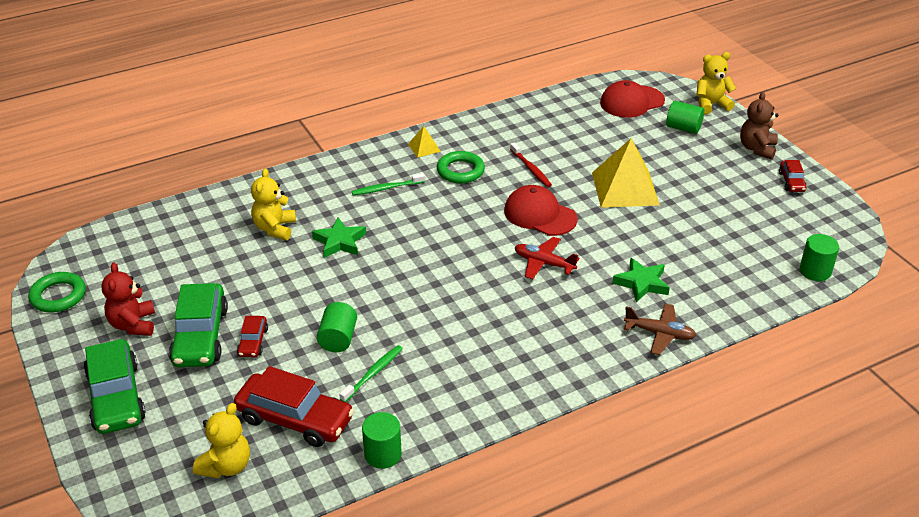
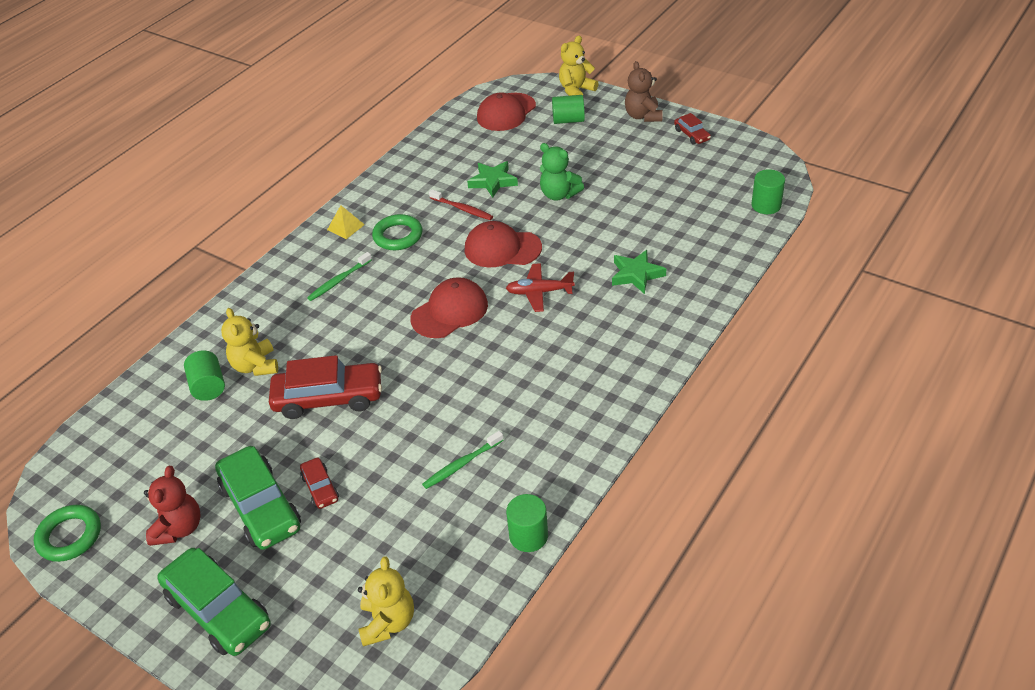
camera: 25 degrees left, 5 degrees up
red teddy bear [101,262,155,336] -> red teddy bear turned 135 degrees counterclockwise [144,466,201,546]
red car [234,366,354,447] -> red car moved to [269,355,382,419]
green star [312,218,366,258] -> green star moved to [467,161,518,198]
green cylinder [317,302,357,353] -> green cylinder moved to [184,350,225,401]
green toothbrush [339,345,403,402] -> green toothbrush turned 135 degrees counterclockwise [422,431,503,489]
yellow pyramid [592,138,660,208] -> green teddy bear [540,143,584,200]
brown plane [624,304,696,355] -> none
none -> red cap [410,277,488,338]

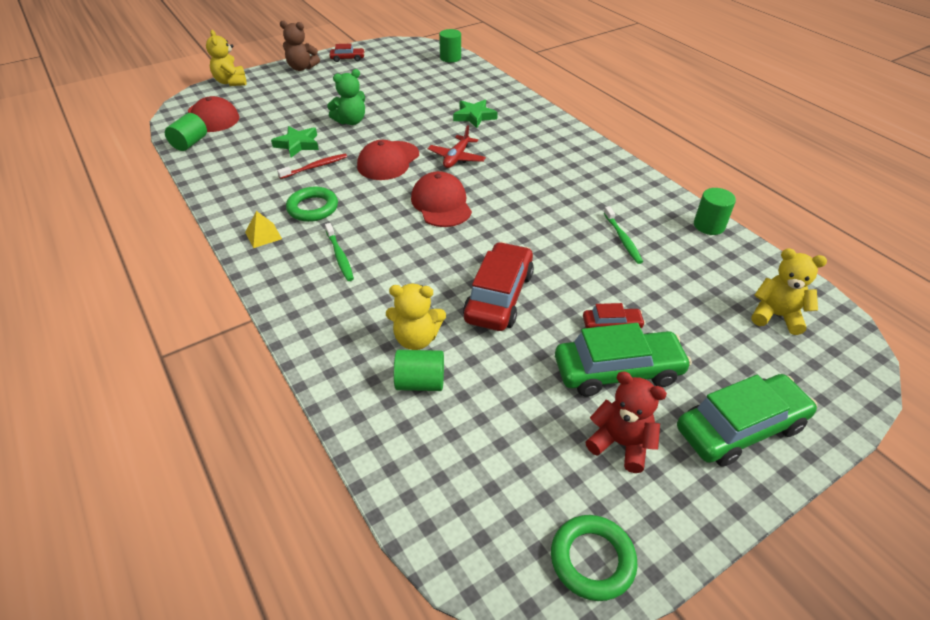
camera: 70 degrees left, 0 degrees up
green cylinder [552,95,585,124] -> green cylinder moved to [165,113,207,151]

